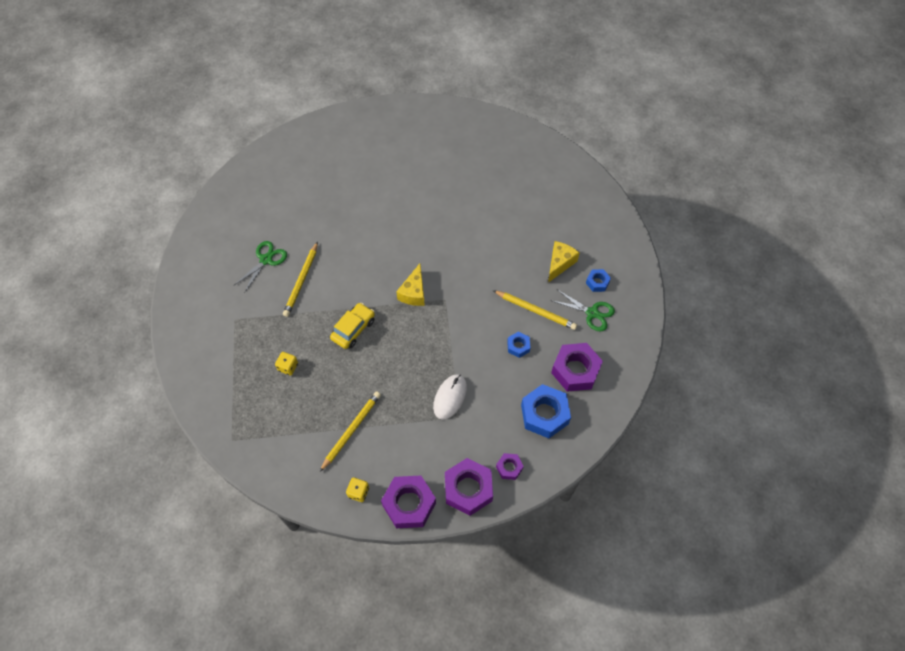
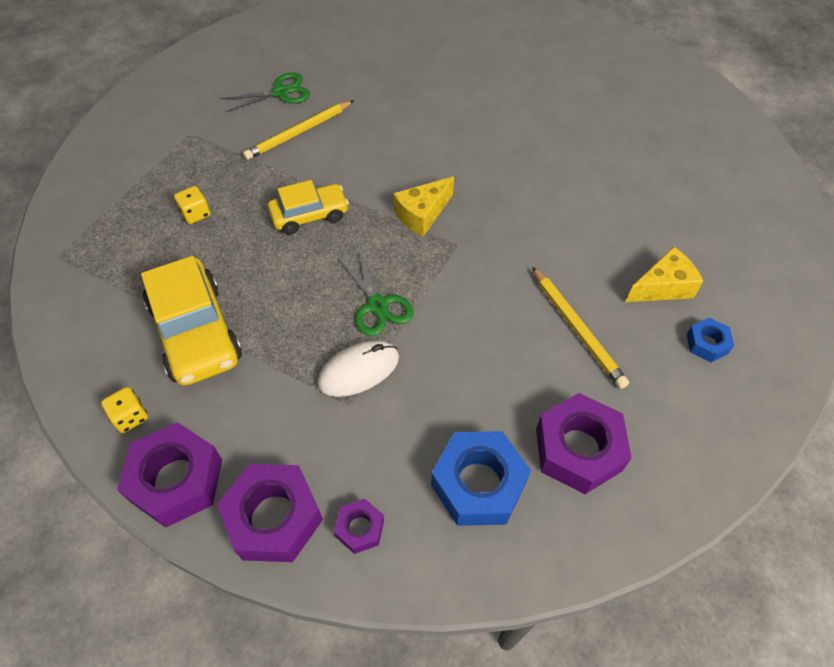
camera: 35 degrees right, 5 degrees down
yellow pencil [320,391,381,472] -> yellow car [141,256,242,386]
blue nut [507,332,531,358] -> none
green scissors [550,290,615,331] -> green scissors moved to [337,249,414,336]

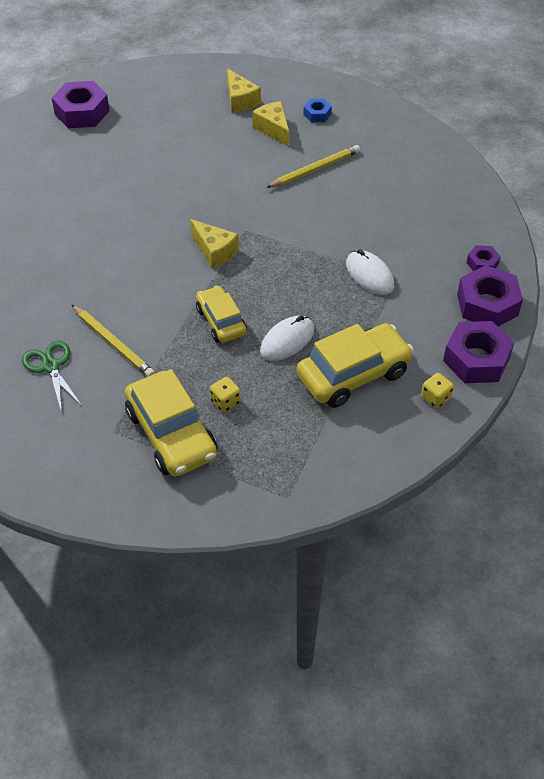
camera: 95 degrees left, 5 degrees down
green scissors [337,249,414,336] -> none
blue nut [431,431,531,526] -> none
purple nut [536,393,631,494] -> purple nut moved to [52,81,110,128]
none -> yellow car [125,369,218,477]
none -> yellow cheese [227,68,261,113]
none -> white mouse [260,315,314,361]

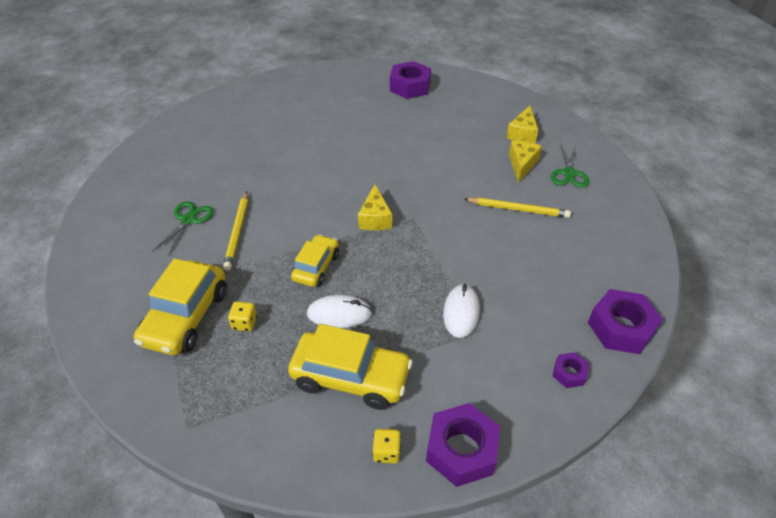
camera: 45 degrees right, 5 degrees down
blue nut [303,99,332,122] -> green scissors [551,144,589,188]
purple nut [457,265,523,326] -> purple nut moved to [588,289,663,354]

